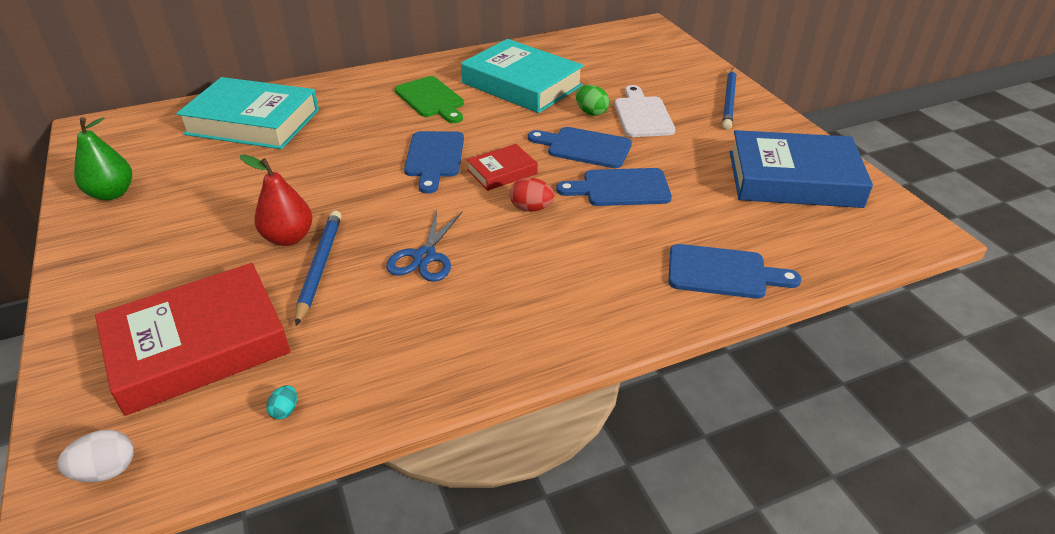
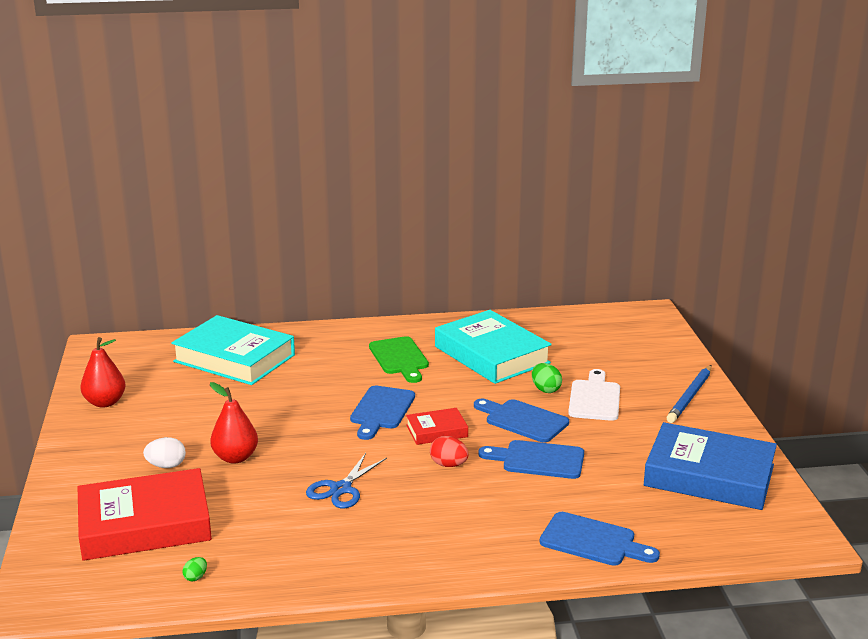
camera: 15 degrees right, 15 degrees down
white egg [57,430,134,482] -> white egg moved to [143,437,186,468]
green pear [74,117,132,200] -> red pear [80,337,125,408]
turquoise egg [266,385,297,419] -> green egg [182,557,207,581]
blue pencil [295,211,342,326] -> none

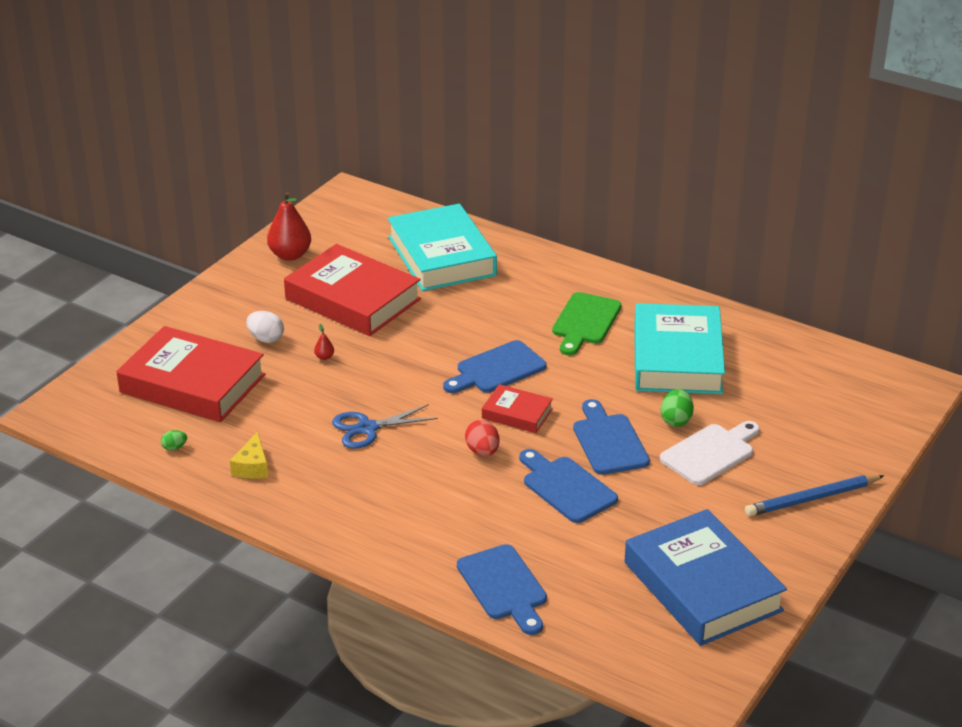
camera: 40 degrees right, 10 degrees up
red pear [210,382,258,464] -> red pear [314,324,334,360], size x0.42
none -> yellow cheese [230,432,268,479]
none -> red book [284,244,421,336]

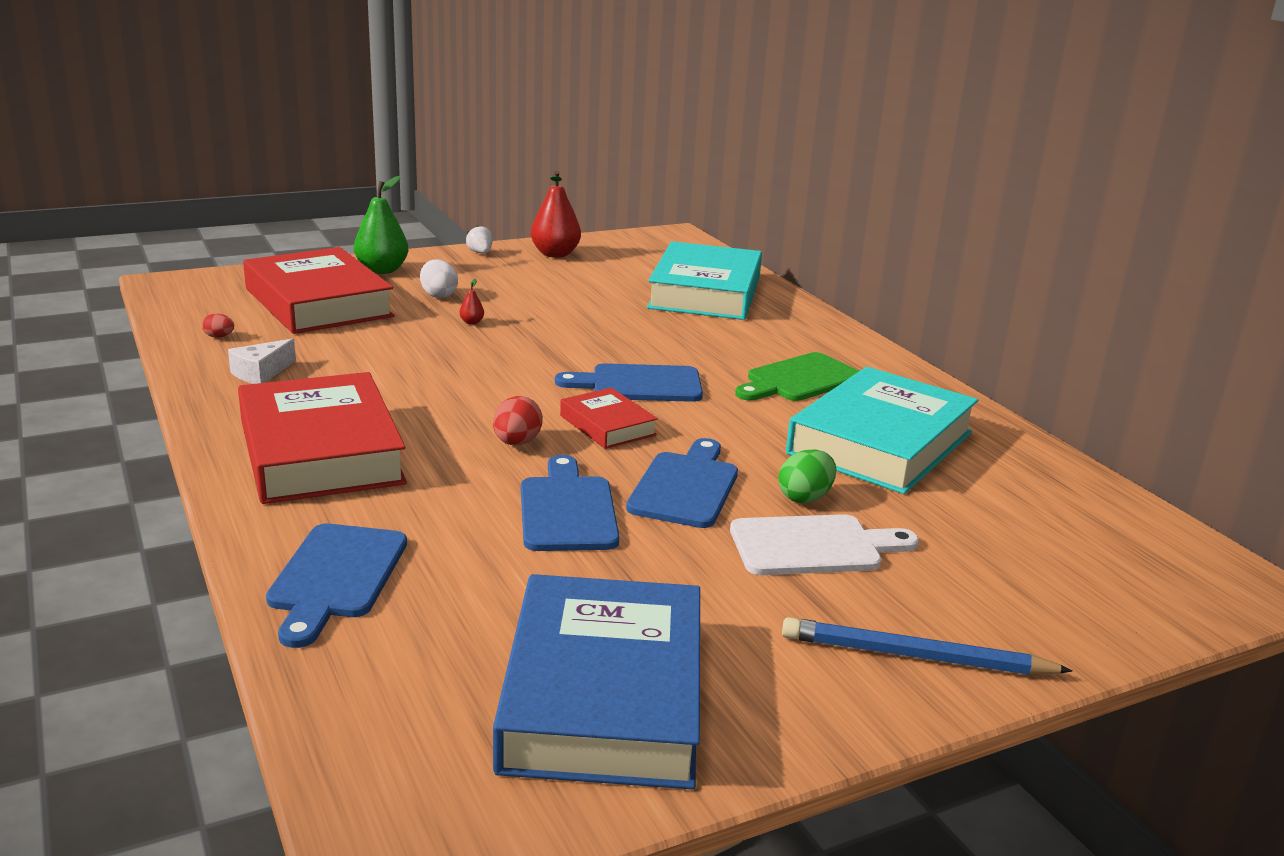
camera: 30 degrees right, 10 degrees down
green egg [161,430,187,451] -> red egg [202,313,234,338]
yellow cheese [230,432,268,479] -> white cheese [228,338,296,384]
red book [284,244,421,336] -> red book moved to [238,372,407,504]
blue scissors [332,404,438,449] -> none
none -> green pear [354,176,408,274]
none -> white strawberry [466,225,493,254]

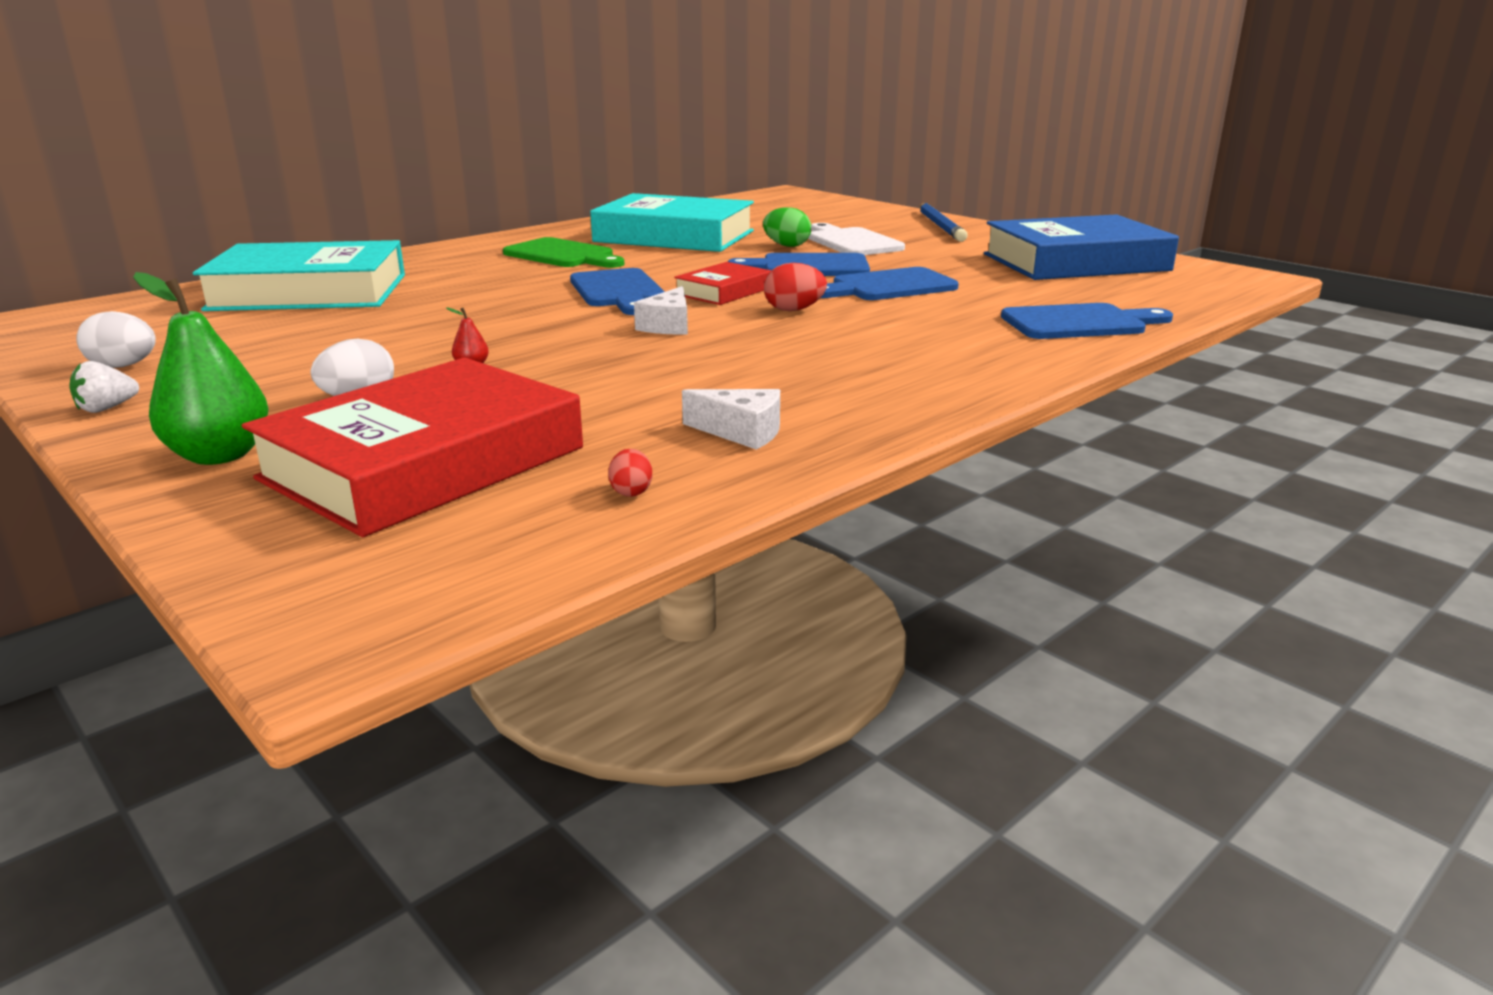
camera: 105 degrees left, 0 degrees up
red book [238,372,407,504] -> none
red pear [531,171,581,258] -> white egg [76,311,156,368]
none -> white cheese [634,286,688,334]

